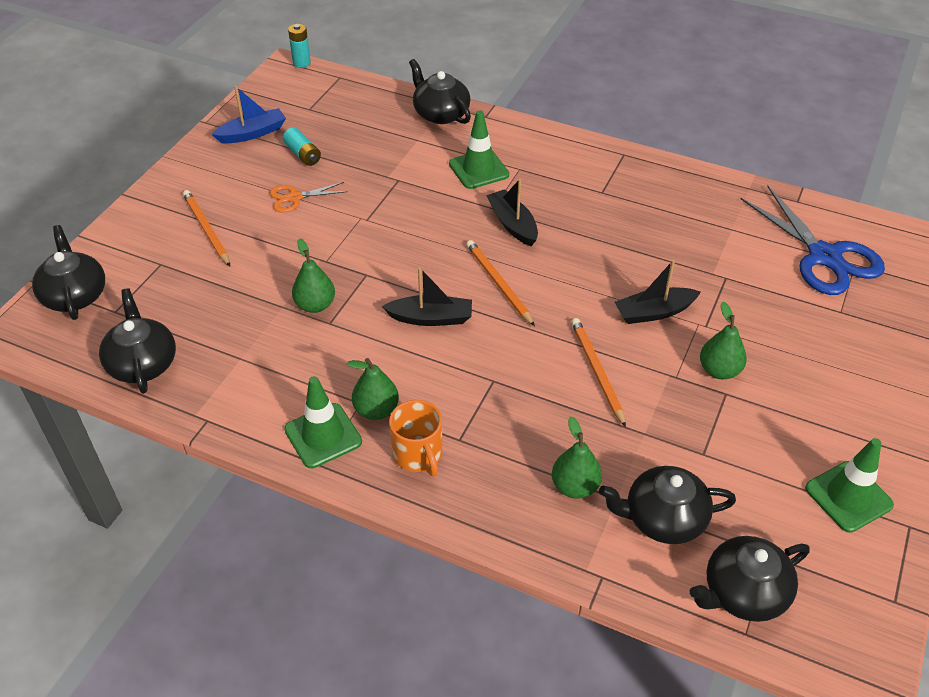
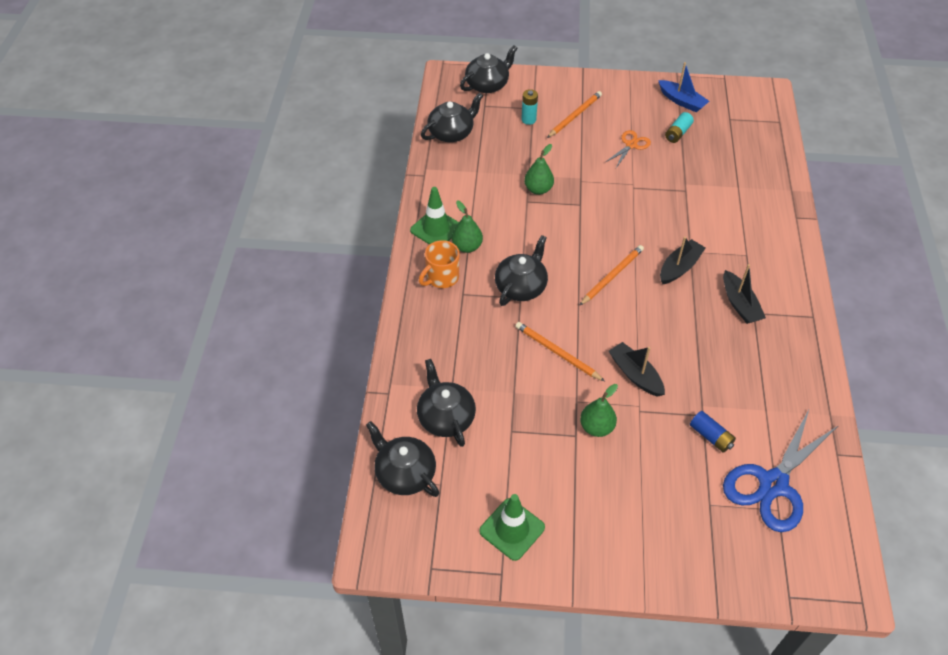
camera: 70 degrees right, 5 degrees up
orange scissors [270,182,348,213] -> orange scissors turned 75 degrees clockwise [606,130,651,168]
turquoise battery [288,24,311,68] -> turquoise battery moved to [521,89,538,125]
black boat [382,267,472,326] -> black boat moved to [723,264,766,324]
black teapot [409,59,471,124] -> black teapot moved to [495,235,548,306]
green traffic cone [449,110,509,189] -> none
green pear [552,416,602,499] -> none
orange pencil [571,318,626,427] -> orange pencil turned 105 degrees counterclockwise [515,322,605,381]
none -> blue battery [690,411,736,453]

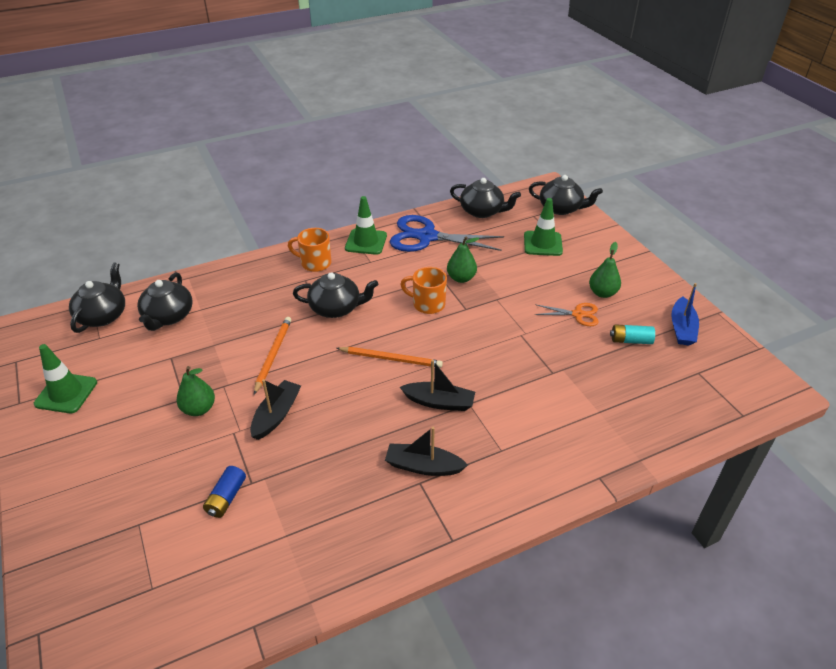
camera: 60 degrees right, 10 degrees down
black teapot [417,359,476,447] -> black teapot turned 150 degrees clockwise [137,272,192,331]
green pear [452,200,483,253] -> green pear moved to [589,242,621,298]
turquoise battery [521,89,538,125] -> green traffic cone [524,198,563,256]
orange pencil [547,91,602,138] -> none
black boat [723,264,766,324] -> black boat turned 60 degrees clockwise [385,427,468,476]
blue scissors [723,410,839,532] -> blue scissors moved to [390,215,504,252]
none -> orange mug [400,267,447,314]

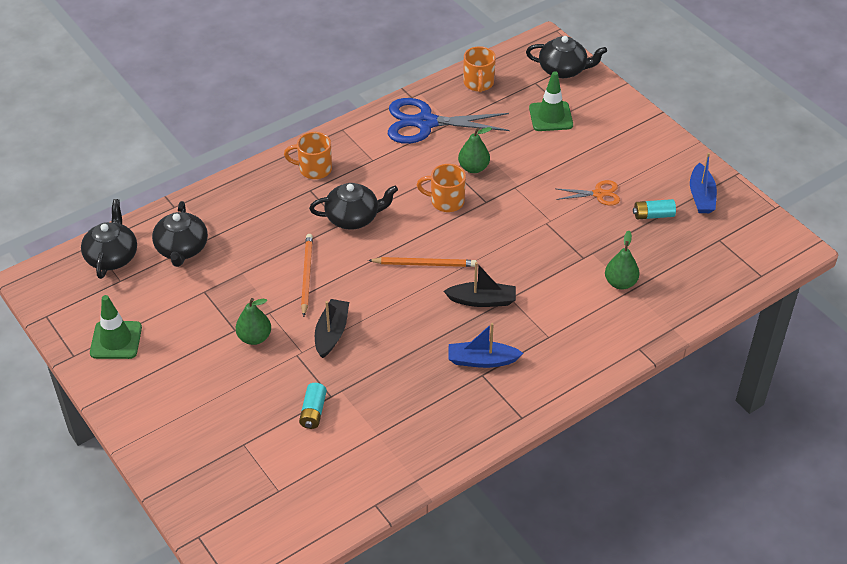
camera: 10 degrees left, 5 degrees up
blue battery [203,466,246,518] -> turquoise battery [299,383,327,429]
green traffic cone [345,196,387,255] -> none
black boat [385,427,468,476] -> blue boat [448,323,523,368]
black teapot [450,178,521,218] -> orange mug [464,46,496,93]
green pear [589,242,621,298] -> green pear moved to [605,231,639,290]

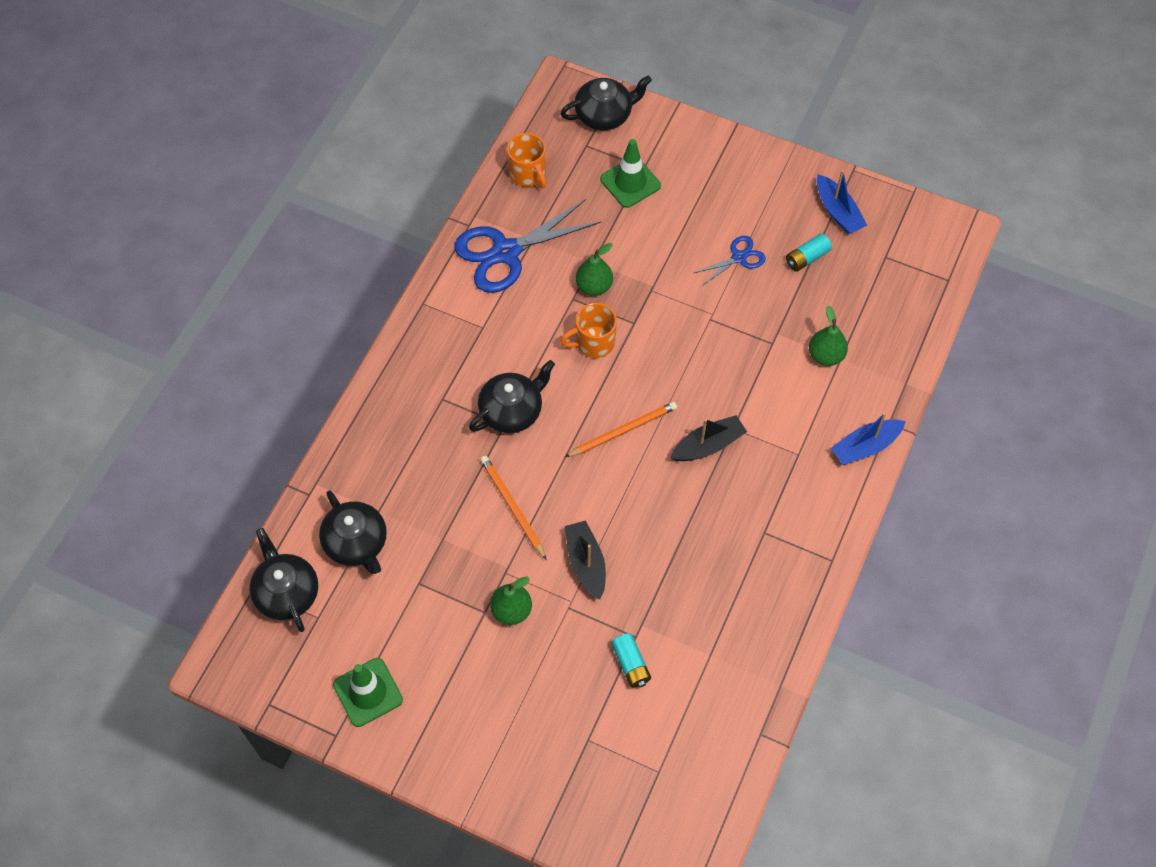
camera: 30 degrees left, 15 degrees up
orange mug [284,132,332,179] -> none
blue boat [448,323,523,368] -> blue boat moved to [831,413,906,465]
orange scissors [555,180,620,206] -> blue scissors [694,236,766,286]

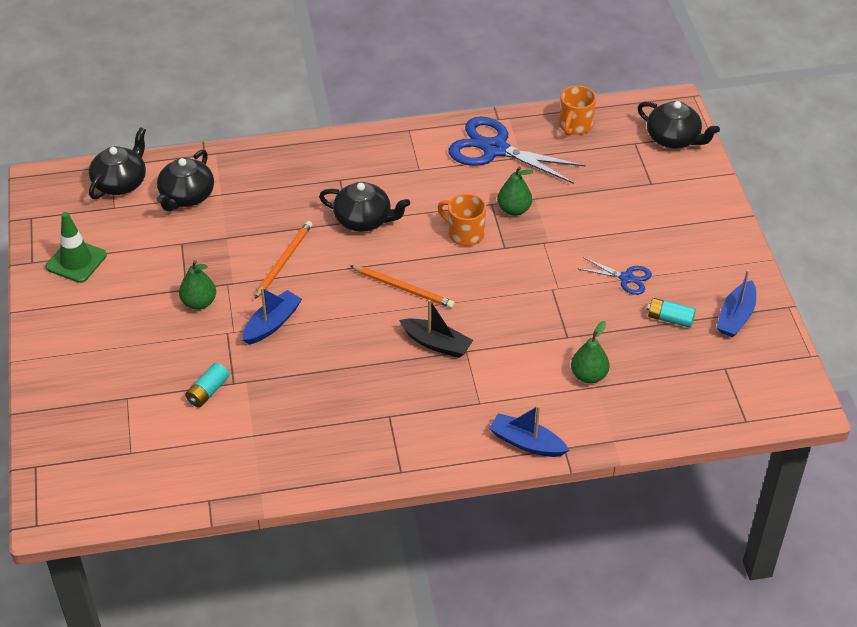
camera: 55 degrees right, 15 degrees down
black boat [565,521,606,600] -> blue boat [242,287,302,344]
green traffic cone [600,139,661,208] -> none

